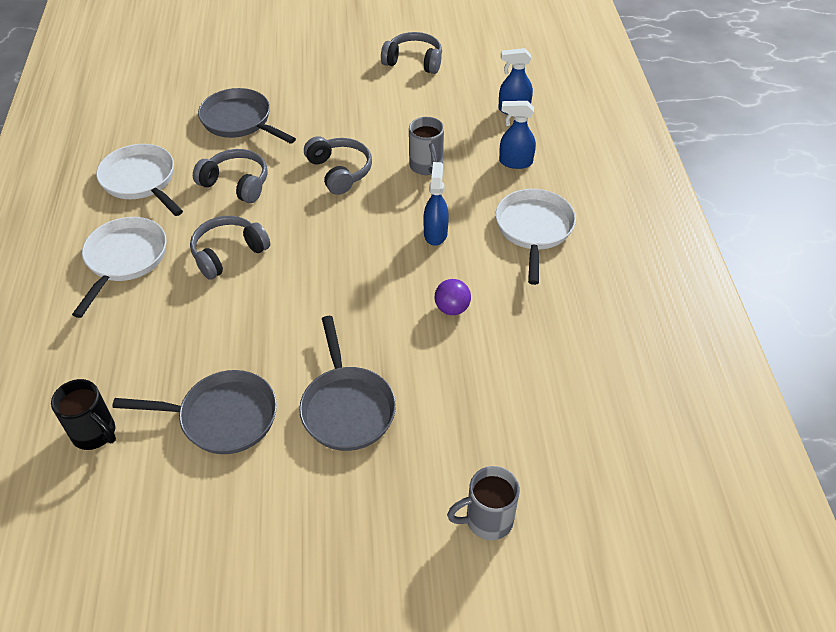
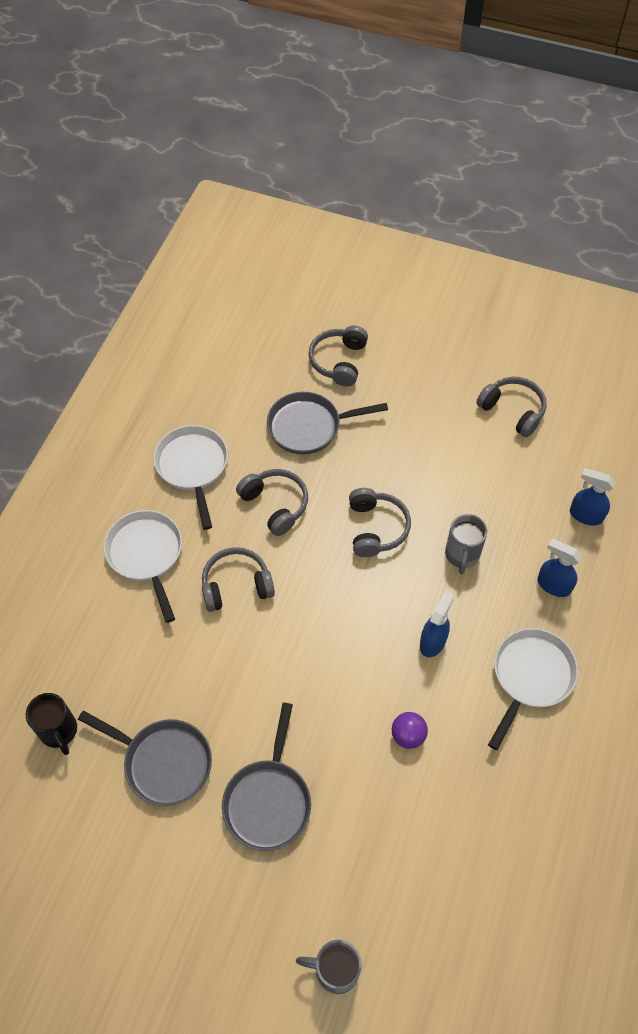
camera: 25 degrees right, 10 degrees up
white pan [72,217,166,318] -> white pan turned 60 degrees counterclockwise [104,510,182,623]
grey pan [198,88,296,144] -> grey pan turned 75 degrees counterclockwise [267,392,388,454]
none -> grey headphones [308,325,368,387]

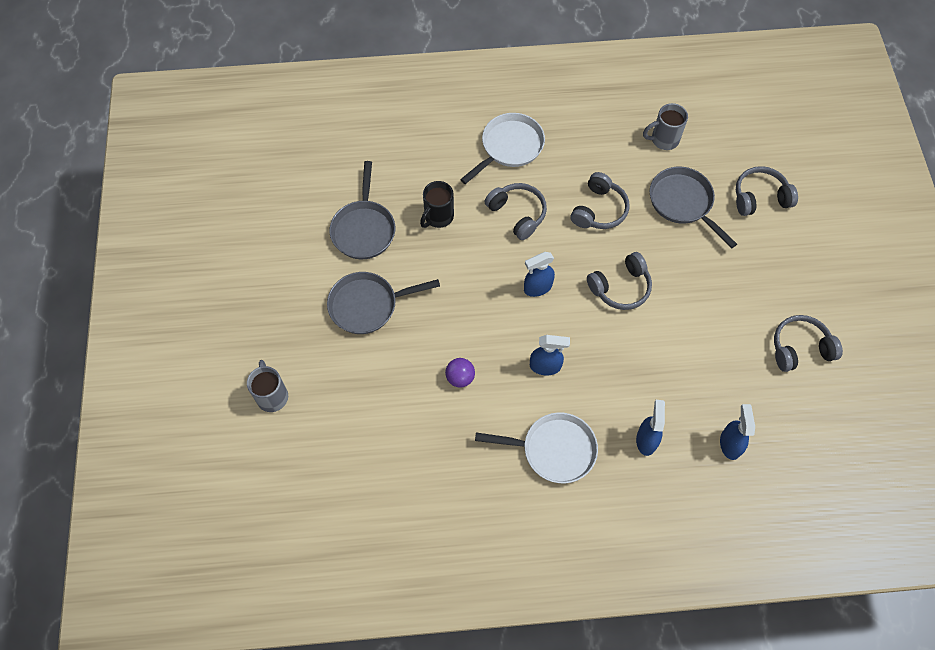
camera: 65 degrees right, 5 degrees up
black mug [26,693,77,755] -> black mug moved to [420,181,454,228]
white pan [153,425,228,530] -> none
grey mug [445,514,487,574] -> grey mug moved to [643,103,688,150]
grey headphones [476,377,547,437] -> grey headphones turned 120 degrees counterclockwise [774,315,843,372]
none -> blue spray bottle [524,252,555,297]

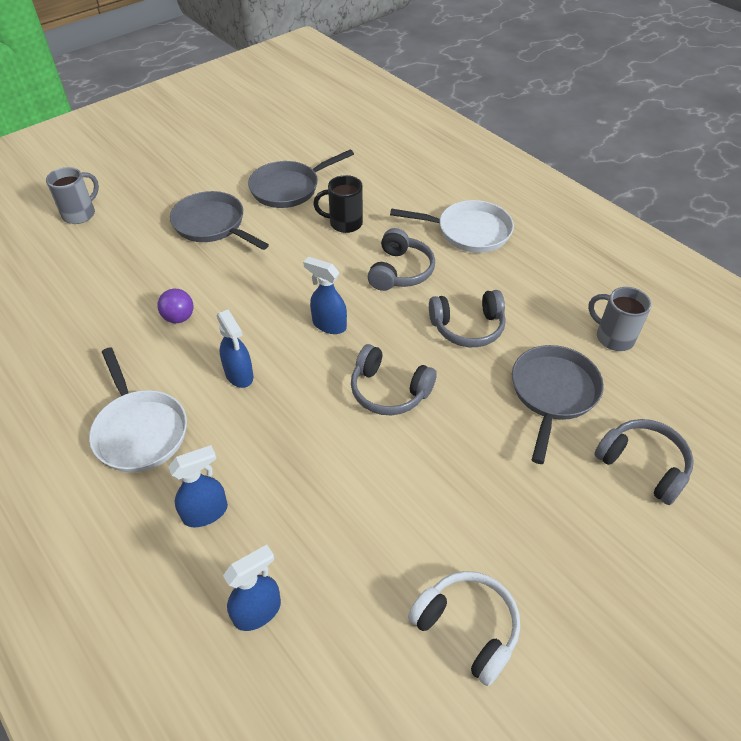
camera: 55 degrees right, 15 degrees down
grey headphones [774,315,843,372] -> white headphones [408,571,520,686]

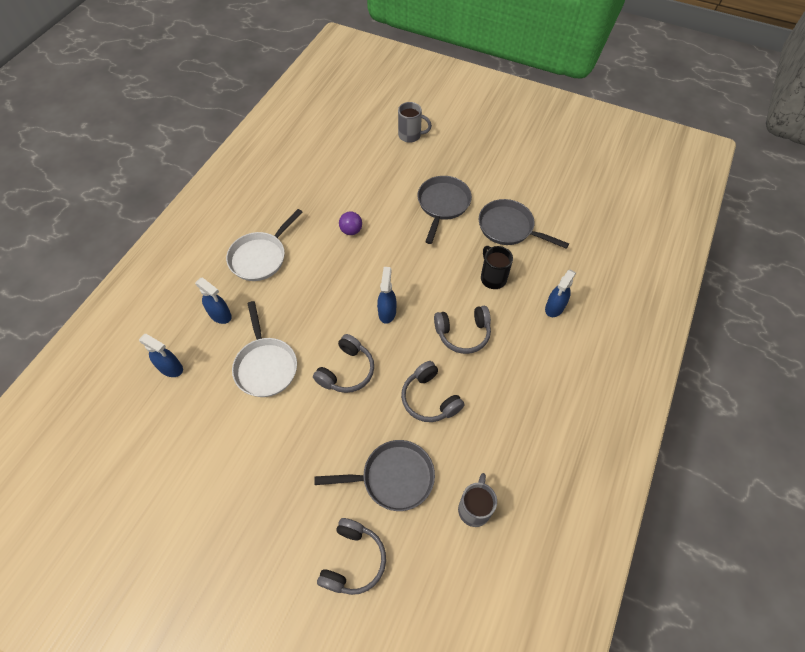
camera: 65 degrees right, 10 degrees up
blue spray bottle [217,309,253,388] -> blue spray bottle moved to [545,270,576,317]
grey headphones [351,344,437,415] -> grey headphones turned 150 degrees counterclockwise [313,334,374,393]
white pan [390,200,514,253] -> white pan moved to [232,301,297,397]
white headphones [408,571,520,686] -> none

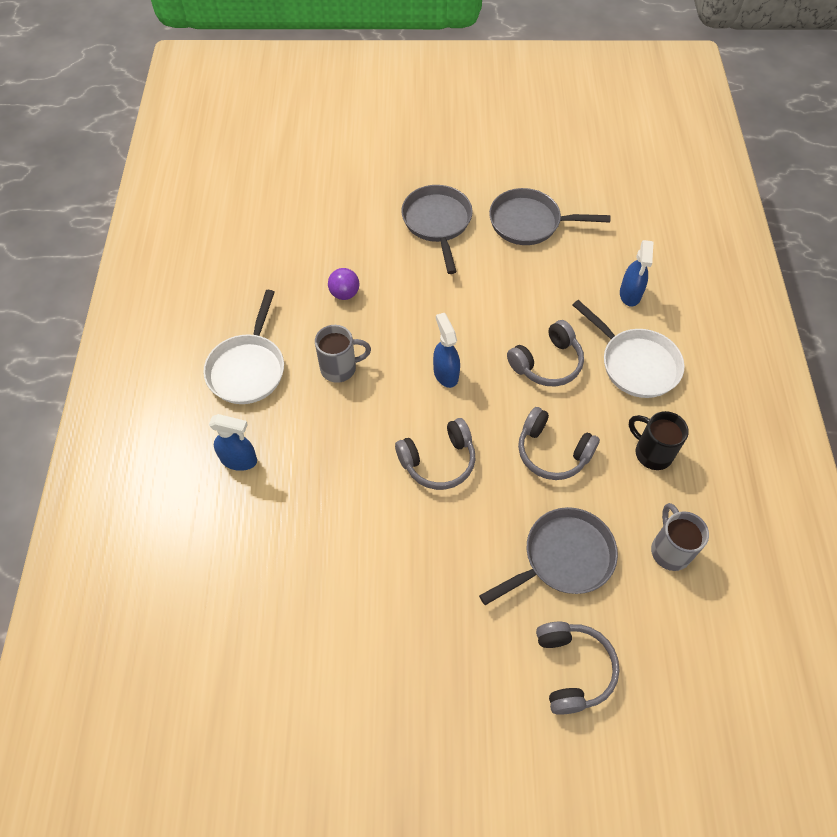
camera: 25 degrees left, 0 degrees up
blue spray bottle [139,334,183,377] -> none
white pan [232,301,297,397] -> white pan moved to [573,300,685,398]
grey headphones [313,334,374,393] -> grey headphones turned 60 degrees clockwise [395,418,475,490]
grey mug [398,102,432,143] -> grey mug moved to [315,325,371,383]
black mug [481,246,513,289] -> black mug moved to [629,411,689,470]

